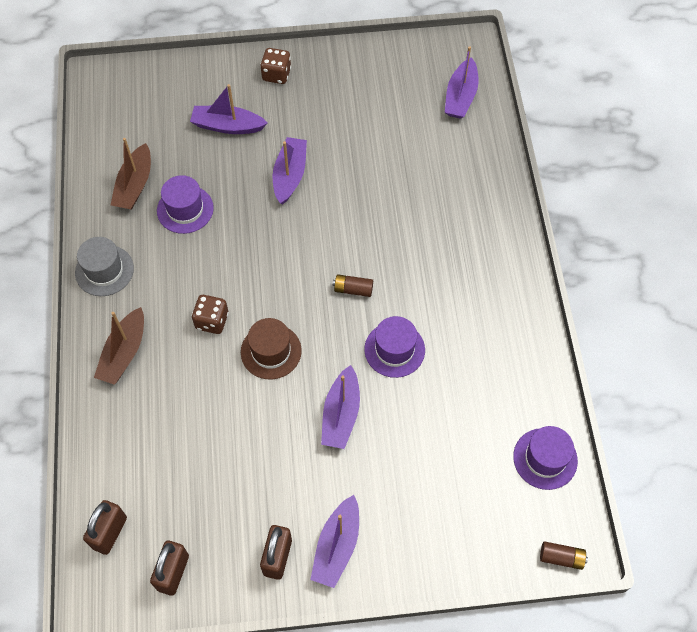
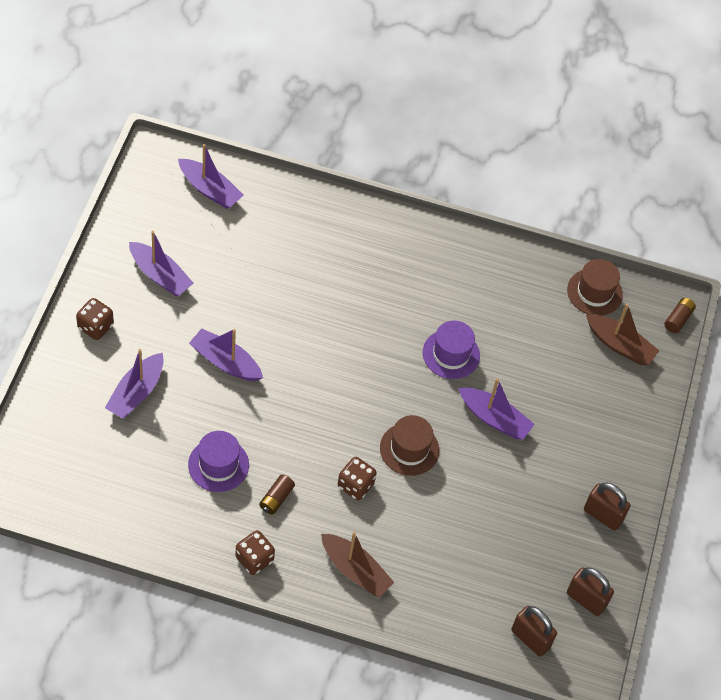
camera: 75 degrees left, 5 degrees down
grey hat [75,237,134,296] -> brown dice [235,530,275,575]
brown boat [111,138,151,210] -> brown boat moved to [586,303,659,365]
purple boat [310,495,359,588] -> purple boat moved to [129,231,194,296]
brown battery [333,274,373,297] -> brown battery moved to [259,474,295,515]
purple hat [513,426,578,490] -> brown hat [567,259,623,316]

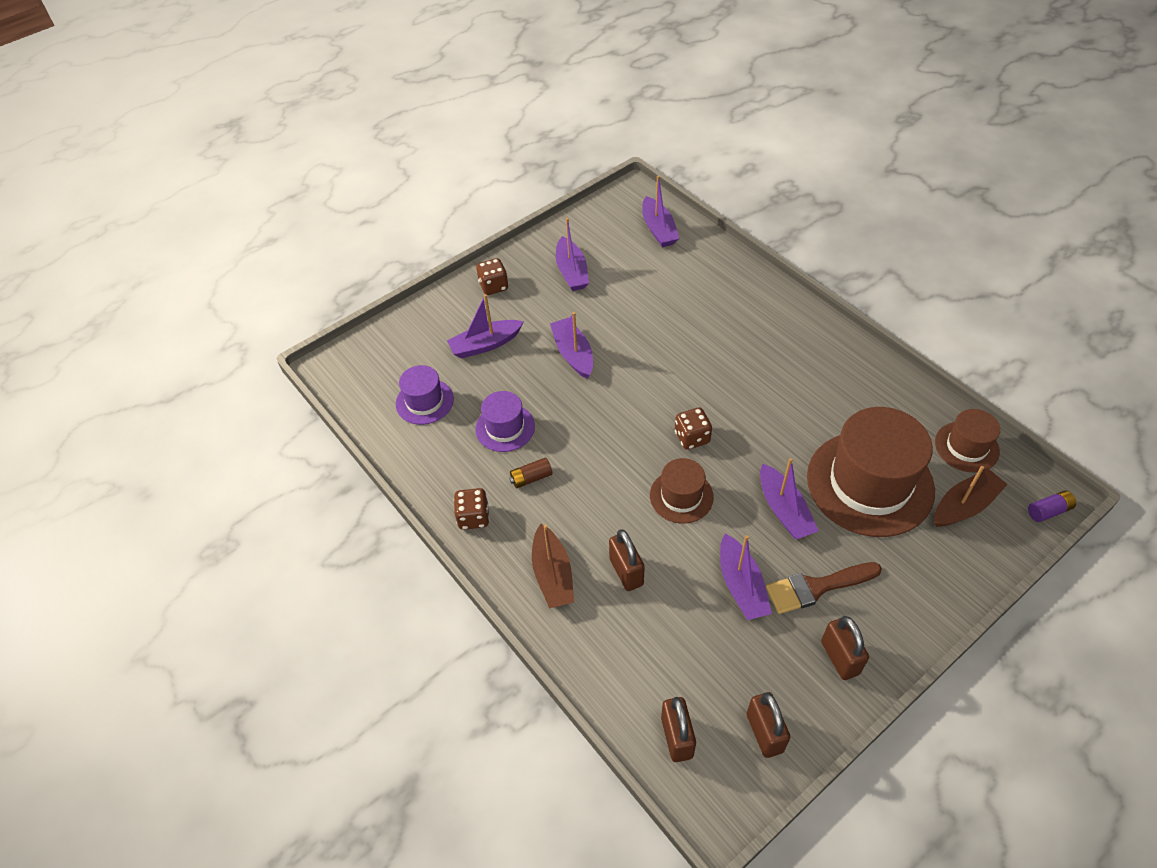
camera: 45 degrees right, 5 degrees down
brown dice [338,457,377,500] -> brown dice moved to [675,407,712,450]
purple hat [423,320,480,379] -> purple hat moved to [396,365,454,425]
brown boat [586,303,659,365] -> brown boat turned 105 degrees counterclockwise [934,466,1008,527]
brown battery [664,298,696,333] -> purple battery [1028,490,1076,522]
none -> brown padlock [609,529,645,591]
none -> purple boat [720,534,772,620]
none -> brown brush [766,562,882,614]
none -> brown hat [807,407,935,537]

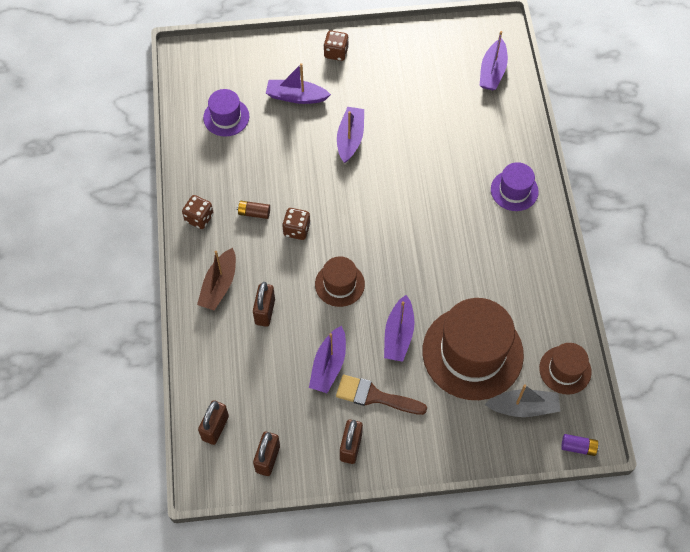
camera: 30 degrees right, 10 degrees up
purple hat [475,391,535,452] -> purple hat moved to [491,162,539,211]
purple boat [556,218,589,291] -> none
brown dice [675,407,712,450] -> brown dice moved to [282,208,311,240]
brown boat [934,466,1008,527] -> grey boat [484,384,560,417]

